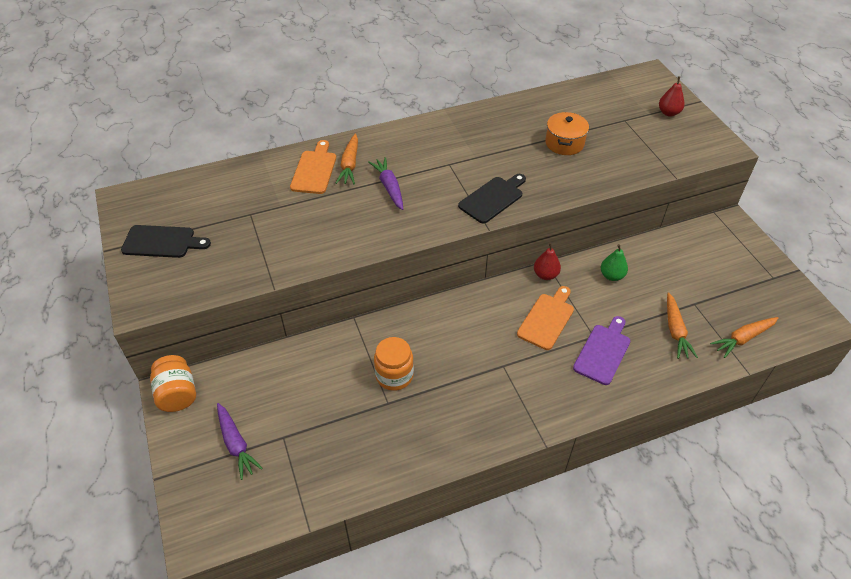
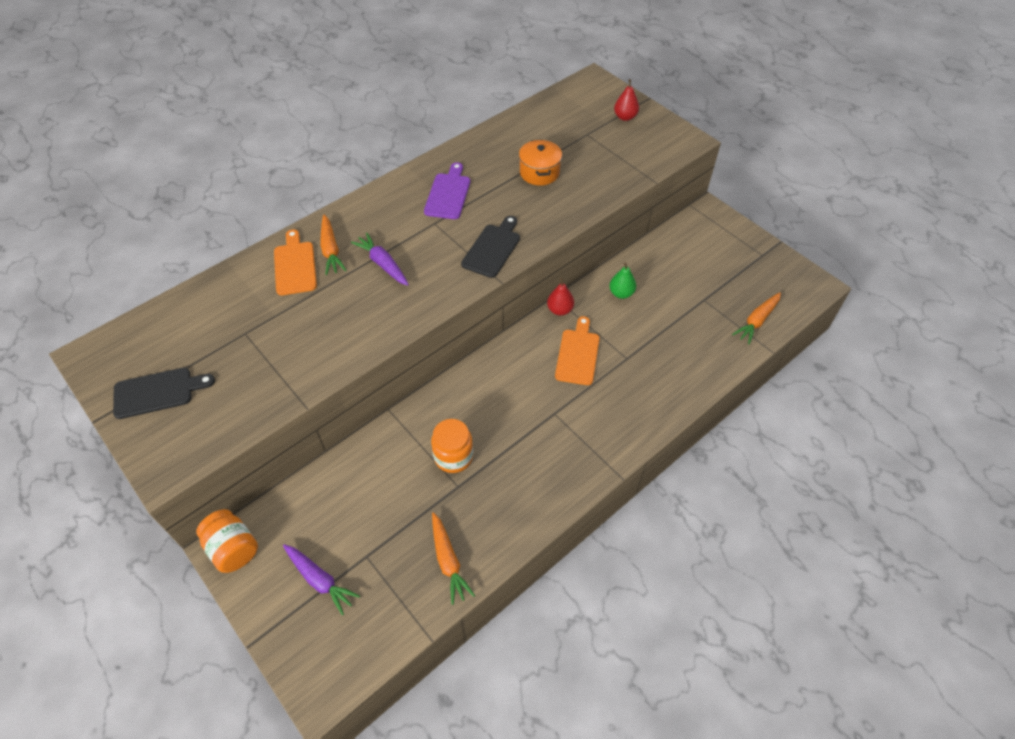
camera: 20 degrees left, 5 degrees up
purple cutting board [573,316,630,385] -> purple cutting board moved to [424,162,470,219]
orange carrot [667,292,698,359] -> orange carrot moved to [432,512,475,605]

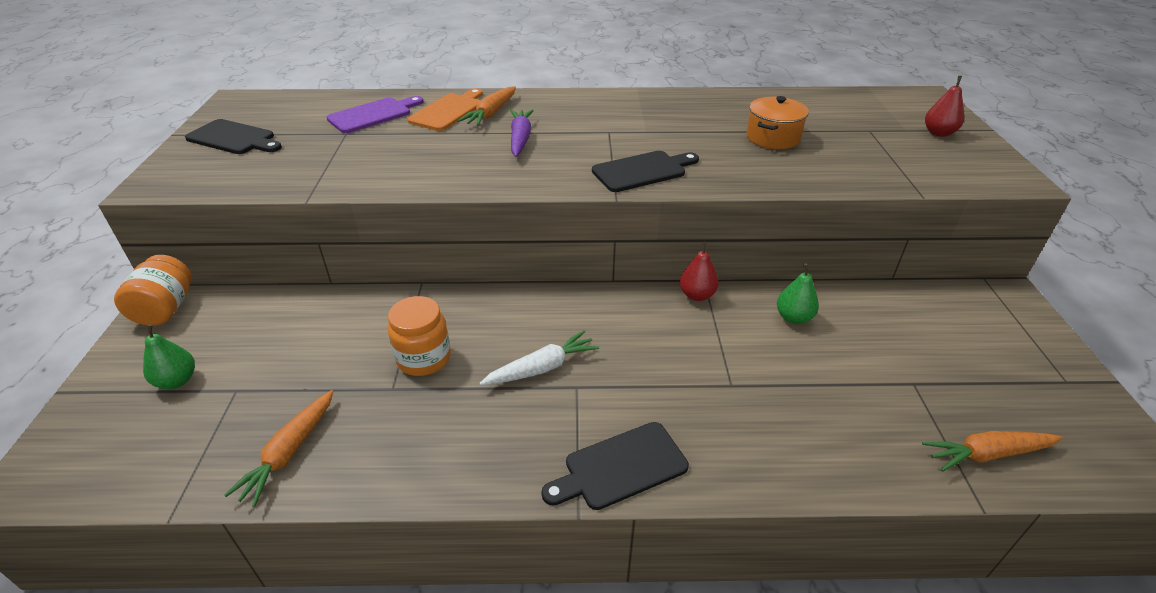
camera: 40 degrees right, 15 degrees down
purple carrot [283,544,360,615] -> green pear [143,324,195,389]
purple cutting board [424,162,470,219] -> purple cutting board moved to [327,96,423,133]
orange cutting board [555,316,600,385] -> none
none -> white carrot [479,330,599,385]
none -> black cutting board [541,422,689,510]

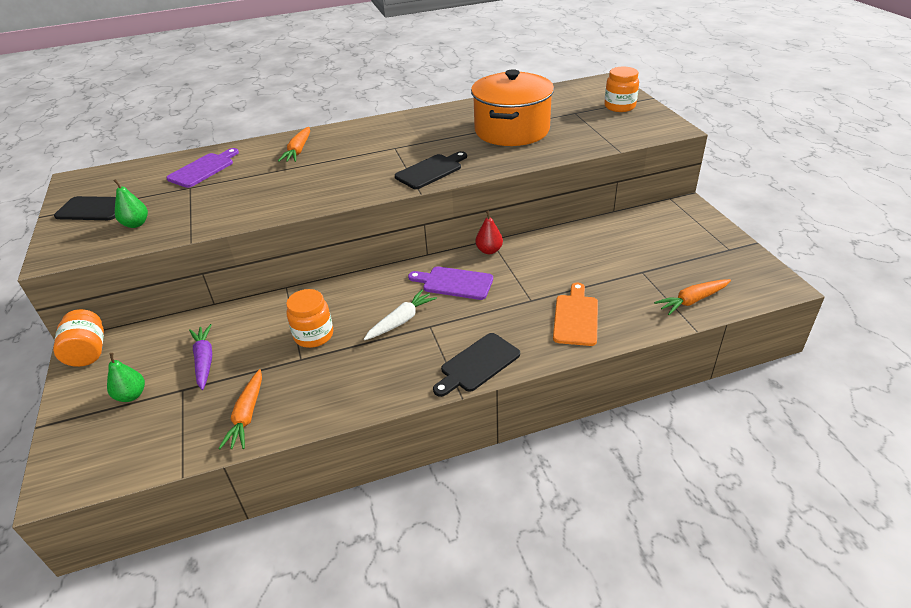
camera: 15 degrees left, 0 degrees up
orange cutting board [408,88,483,131] -> orange cutting board moved to [553,283,598,346]
purple carrot [510,109,534,157] -> purple carrot moved to [189,324,212,390]
orange pot [746,96,809,149] -> orange pot [471,69,554,146], size x1.95
green pear [777,263,819,324] -> green pear moved to [114,179,148,228]
red pear [925,76,964,137] -> orange jar [604,67,639,112]
none -> purple cutting board [408,266,493,300]

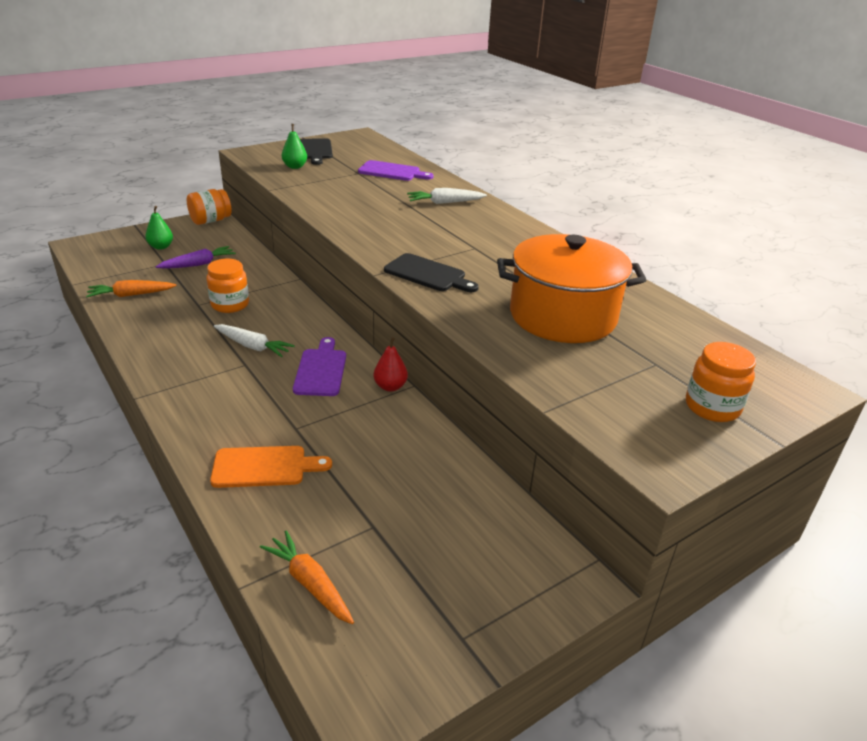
camera: 70 degrees right, 5 degrees down
orange carrot [278,127,310,162] -> white carrot [407,188,487,204]
black cutting board [433,333,520,397] -> none

